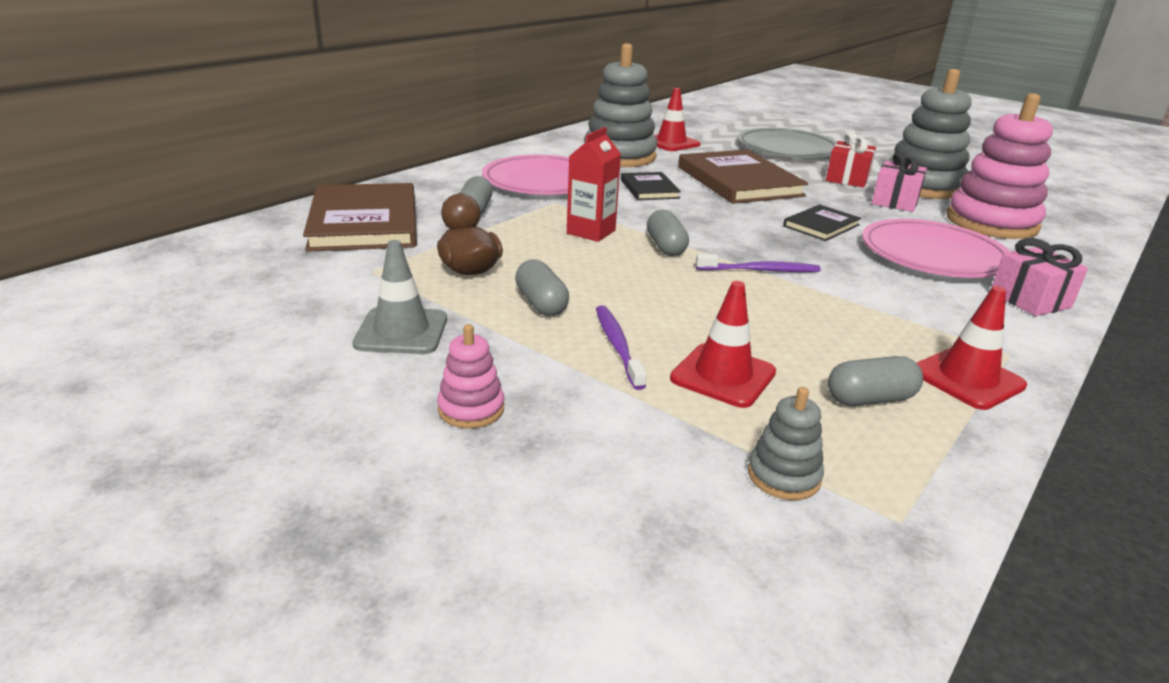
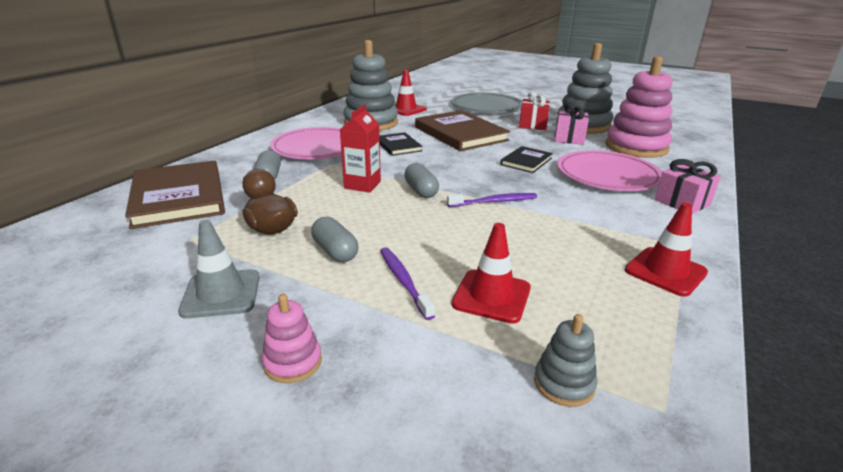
camera: 10 degrees left, 0 degrees up
grey capsule [828,356,923,406] -> none

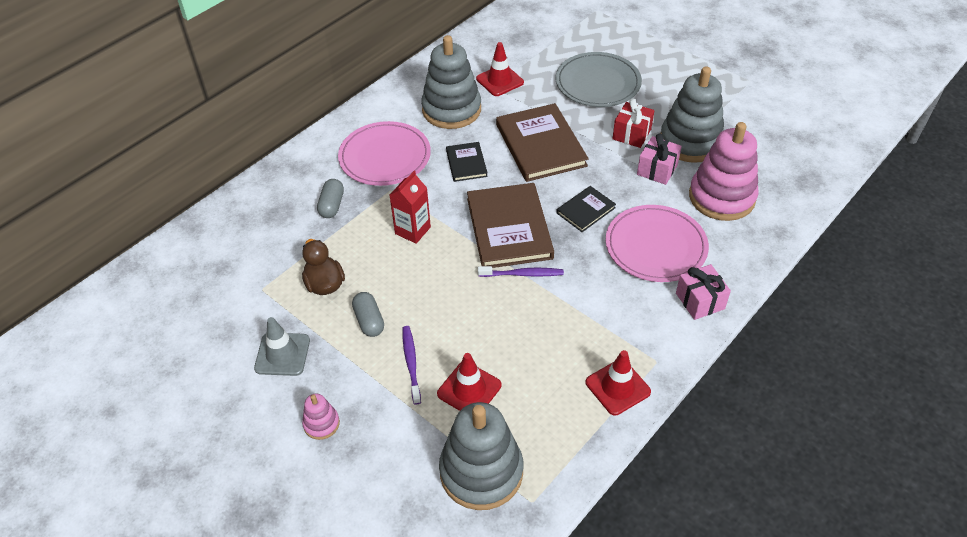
camera: 15 degrees right, 20 degrees up
brown book [125,160,225,229] -> brown book moved to [467,183,554,268]
grey capsule [404,163,439,198] -> none
grey stacking toy [534,314,597,407] -> grey stacking toy [439,402,523,510], size x2.21

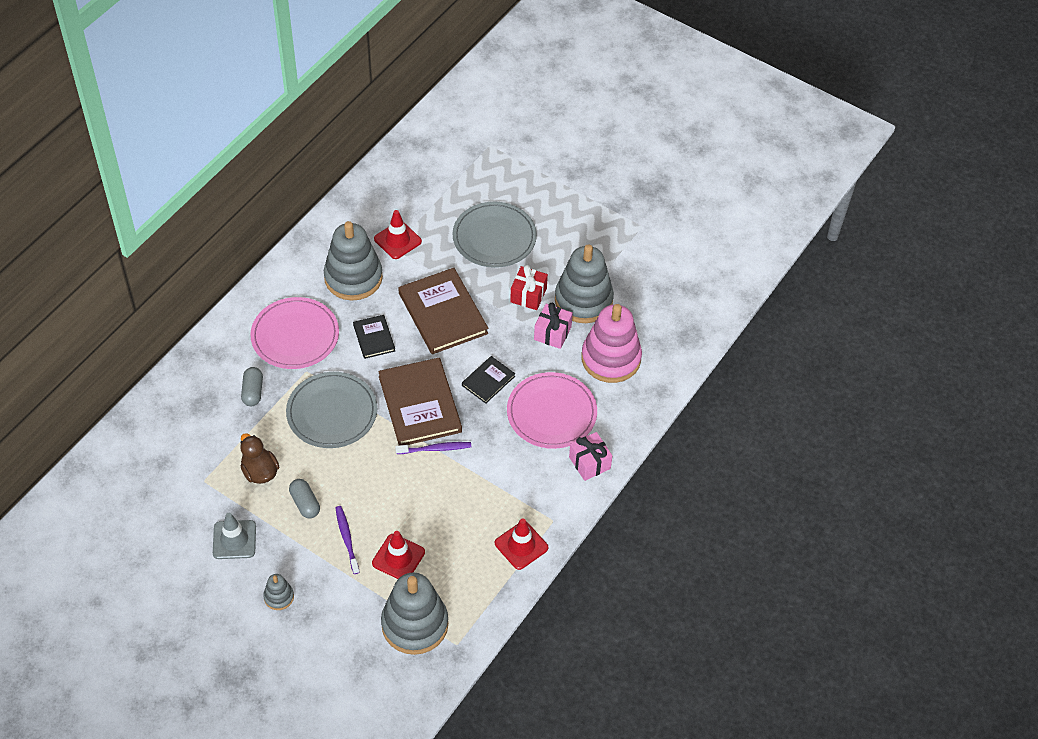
camera: 10 degrees left, 5 degrees up
pink stacking toy [302,394,340,440] -> grey stacking toy [263,574,294,610]
red carton [390,171,431,244] -> grey plate [286,372,377,448]

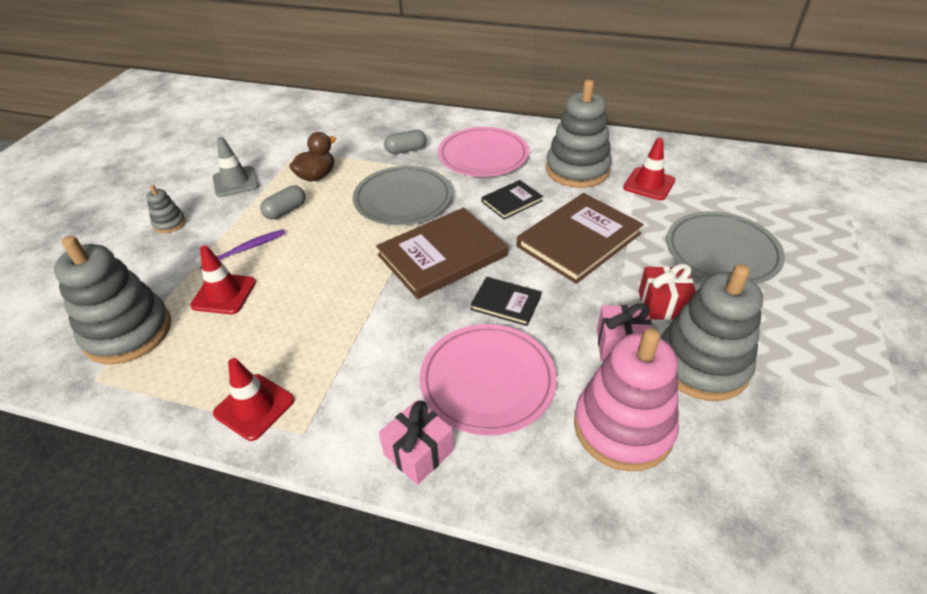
camera: 75 degrees right, 10 degrees down
purple toothbrush [395,442,471,454] -> none

